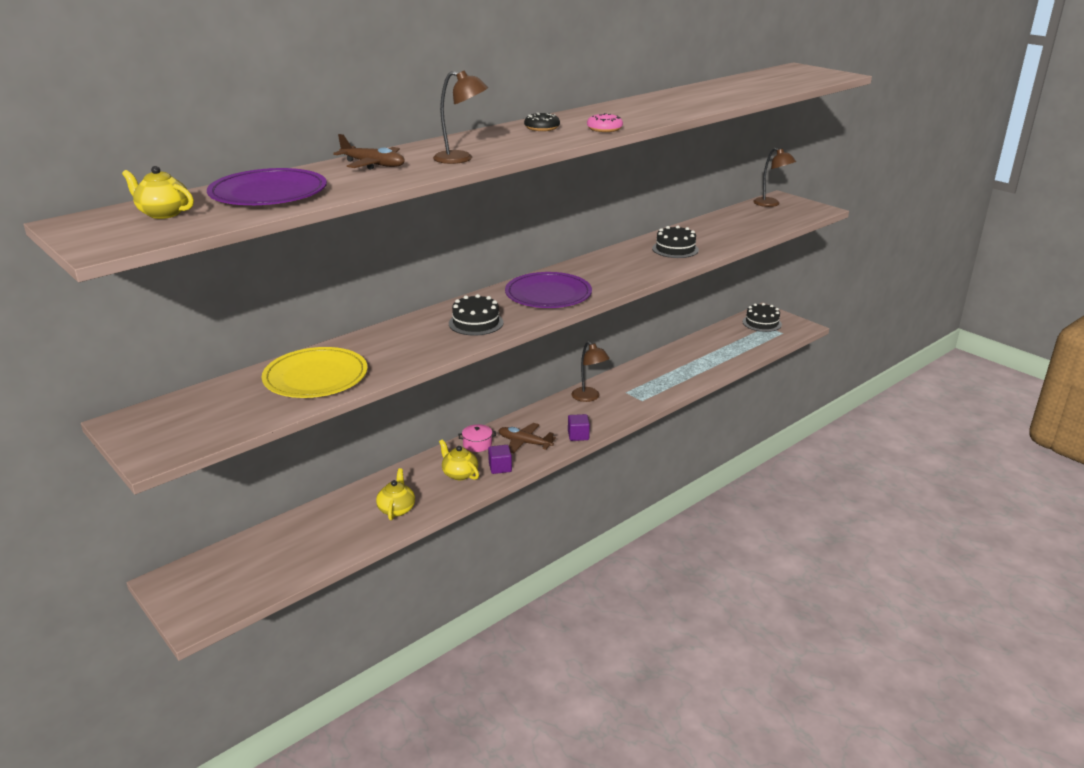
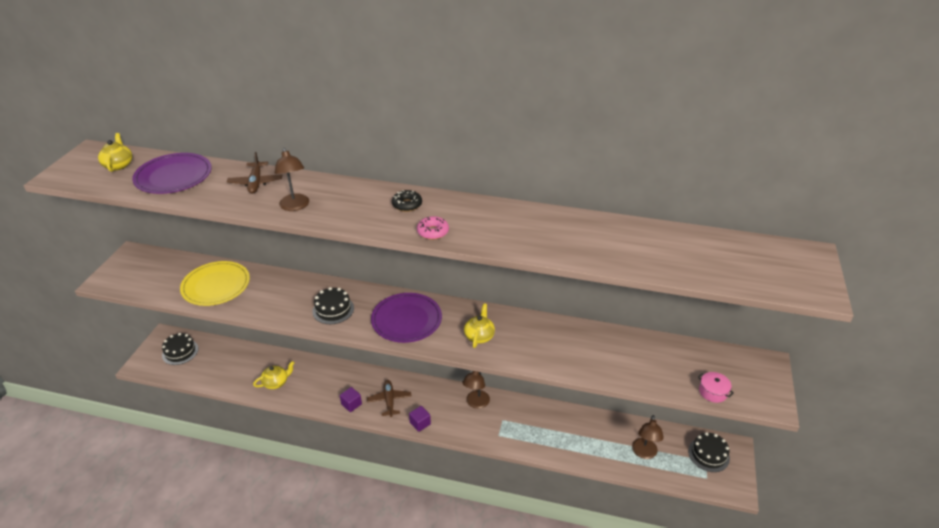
camera: 55 degrees right, 10 degrees up
yellow teapot [439,439,479,480] -> yellow teapot moved to [464,304,495,348]
pink pot [458,424,496,452] -> pink pot moved to [698,372,734,403]
black cake [652,225,699,258] -> black cake moved to [162,333,198,365]
brown lamp [753,148,796,207] -> brown lamp moved to [632,415,664,459]

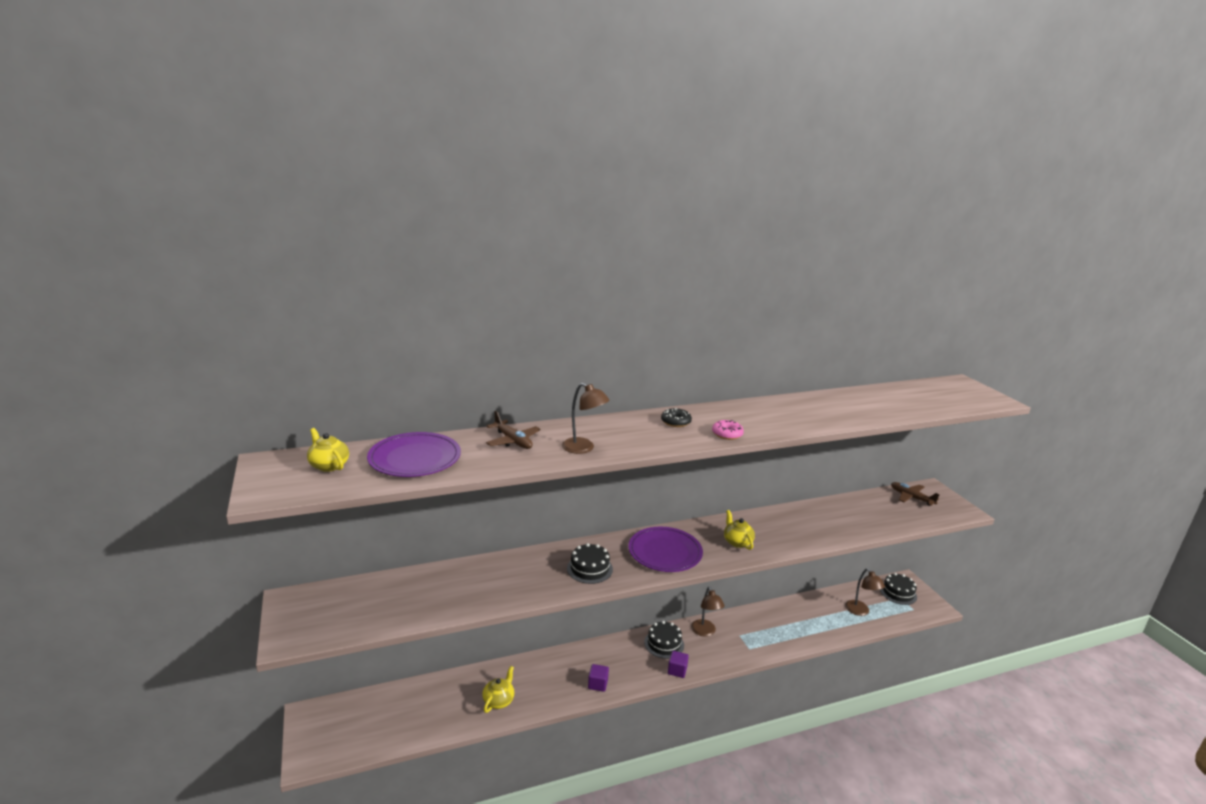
camera: 35 degrees left, 15 degrees down
black cake [162,333,198,365] -> black cake moved to [644,621,684,659]
yellow plate [180,261,250,306] -> none
brown plane [367,380,412,417] -> brown plane moved to [891,482,940,506]
pink pot [698,372,734,403] -> none

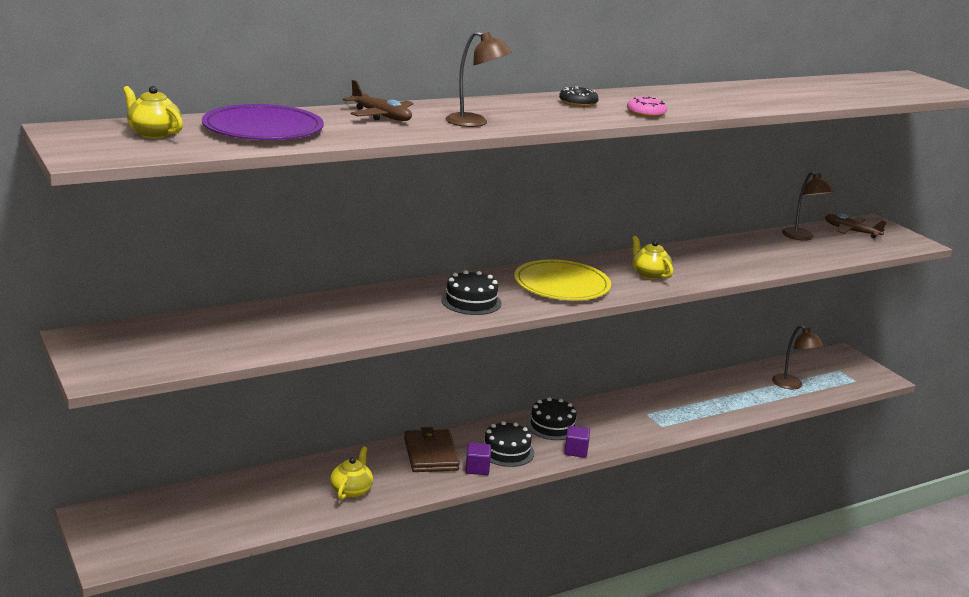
camera: 10 degrees left, 0 degrees up
purple plate [628,527,703,572] -> yellow plate [514,260,611,300]
brown lamp [691,587,725,637] -> brown lamp moved to [782,171,834,241]
black cake [880,573,917,605] -> black cake moved to [482,421,535,467]
none -> brown wallet [404,427,460,472]

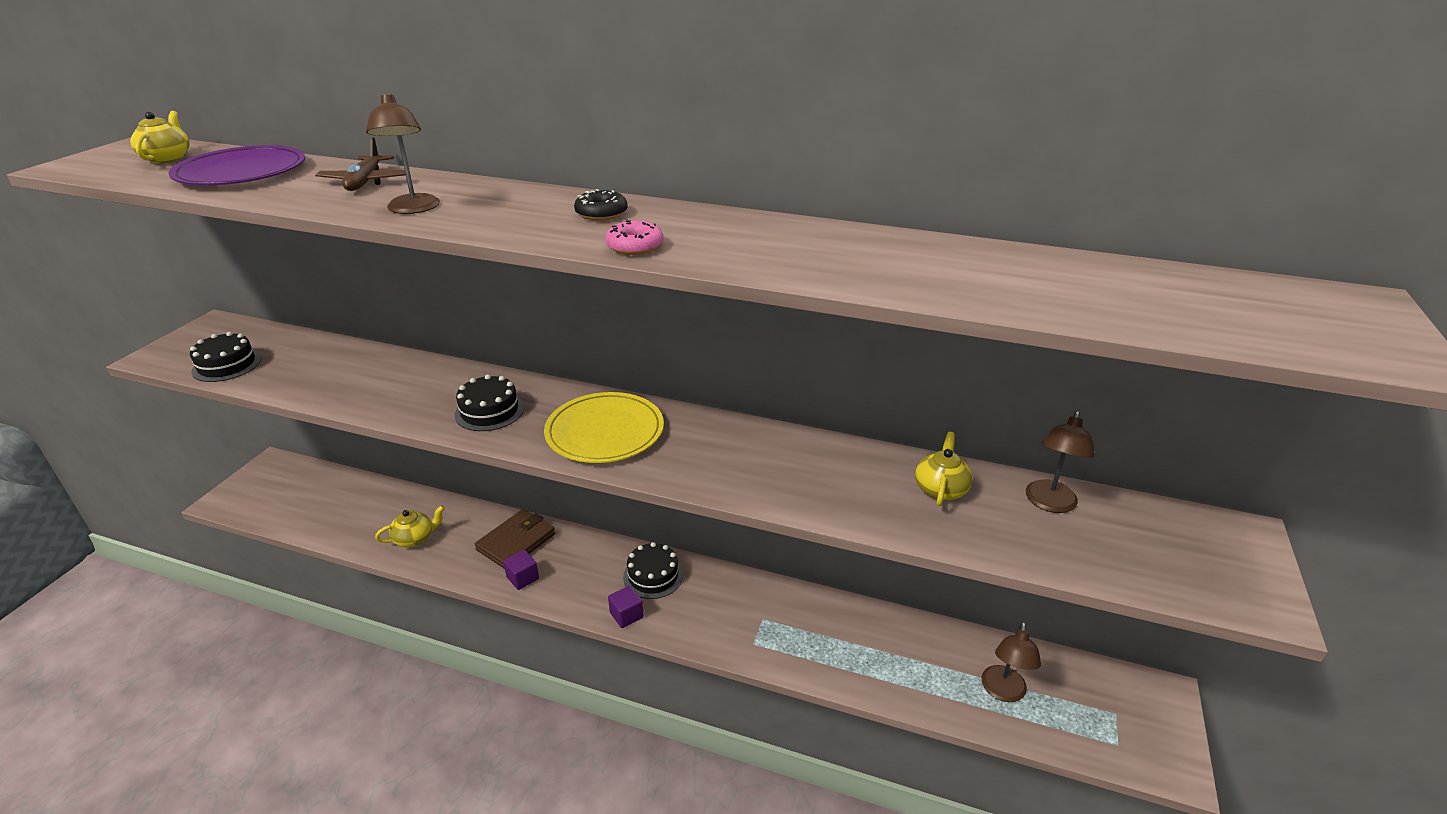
camera: 50 degrees right, 10 degrees up
black cake [482,421,535,467] -> black cake moved to [190,332,261,382]
yellow teapot [632,236,673,279] -> yellow teapot moved to [915,432,973,506]
brown plane [825,214,887,238] -> none

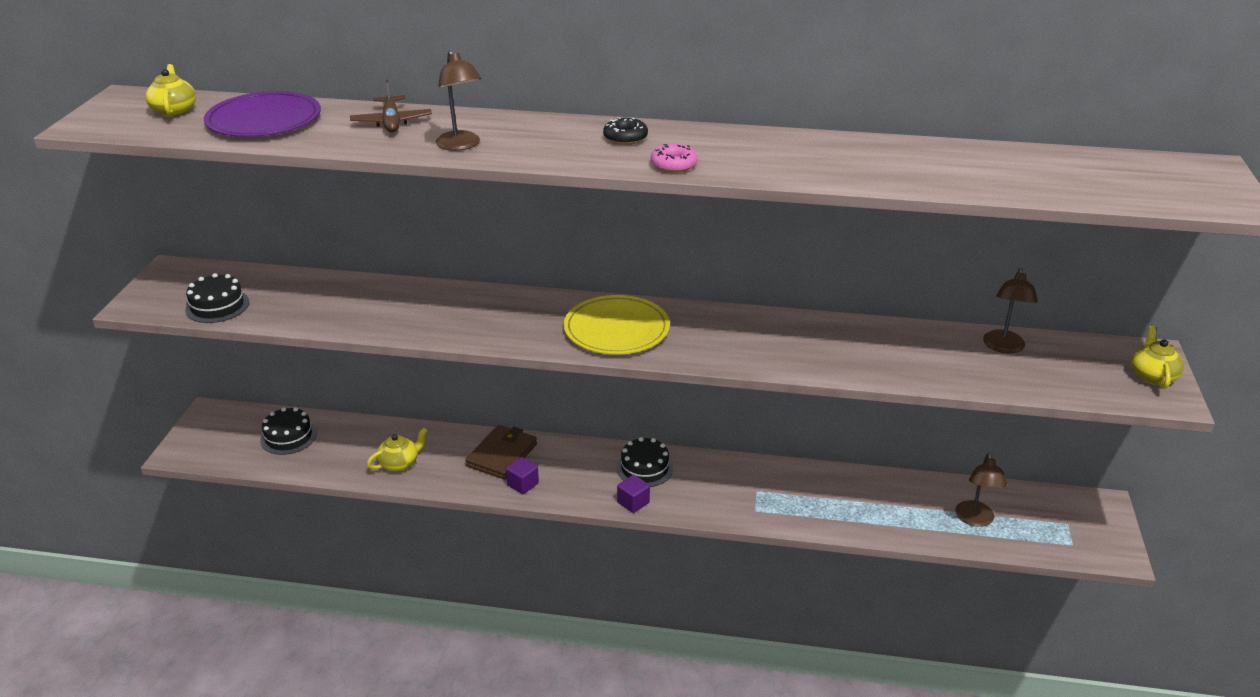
camera: 10 degrees left, 0 degrees up
black cake [455,375,524,431] -> black cake moved to [260,407,317,455]
yellow teapot [915,432,973,506] -> yellow teapot moved to [1131,326,1184,389]

